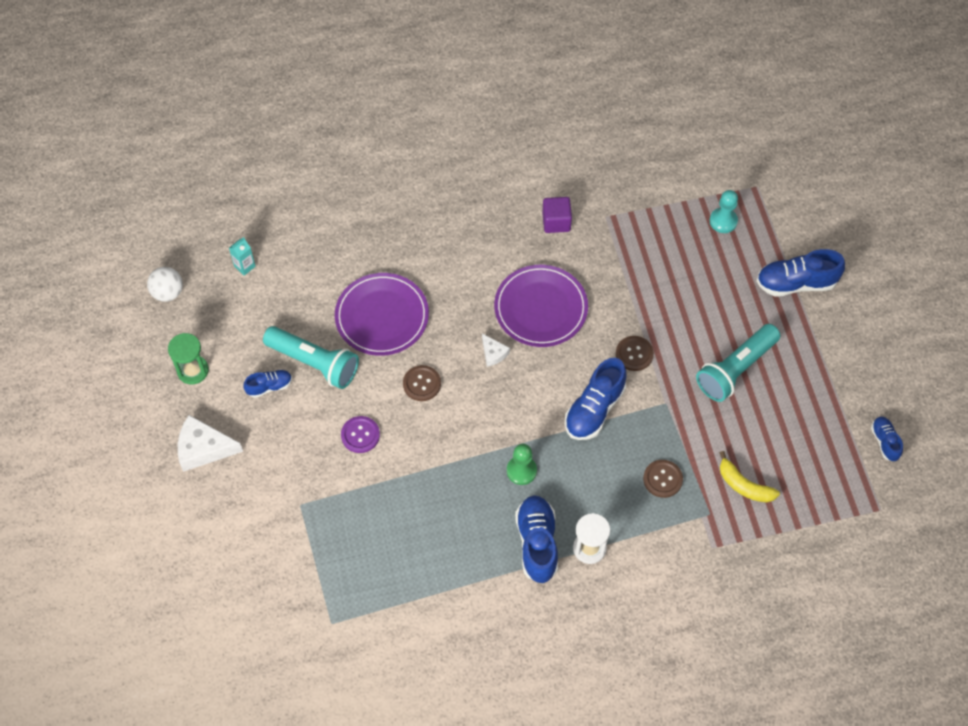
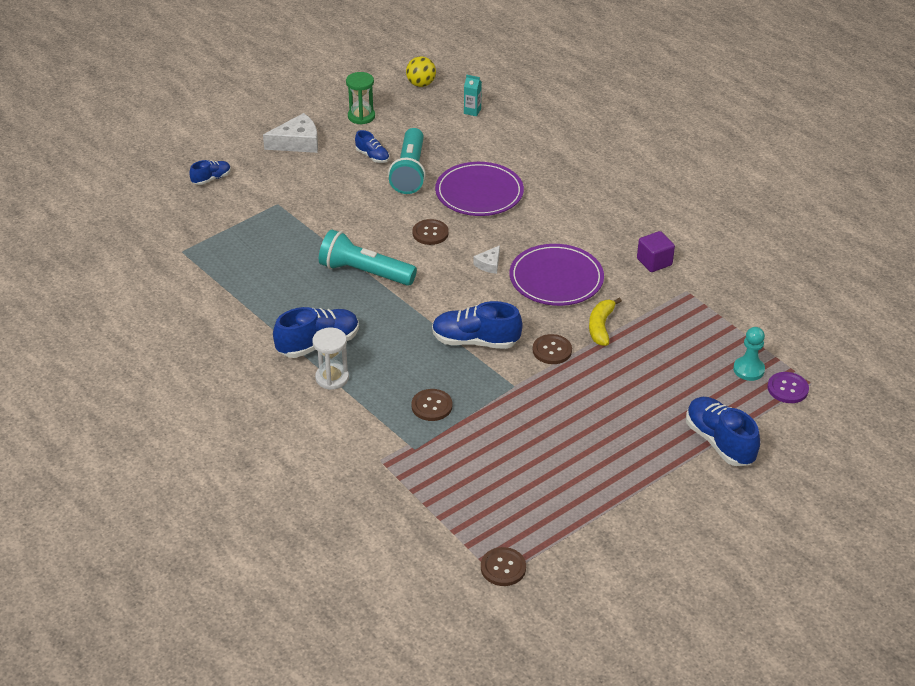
camera: 65 degrees right, 20 degrees down
white ball [147,267,183,302] -> yellow ball [406,56,436,87]
white cheese [178,415,243,472] -> white cheese turned 90 degrees clockwise [263,113,318,153]
purple button [341,416,380,453] -> purple button moved to [767,372,809,403]
green pawn [507,444,537,485] -> none
turquoise flashlight [696,324,780,402] -> turquoise flashlight moved to [319,230,417,286]
yellow banana [720,451,780,503] -> yellow banana moved to [589,297,622,346]
blue shoe [871,417,903,461] -> blue shoe moved to [189,160,231,185]
none -> brown button [481,547,526,586]

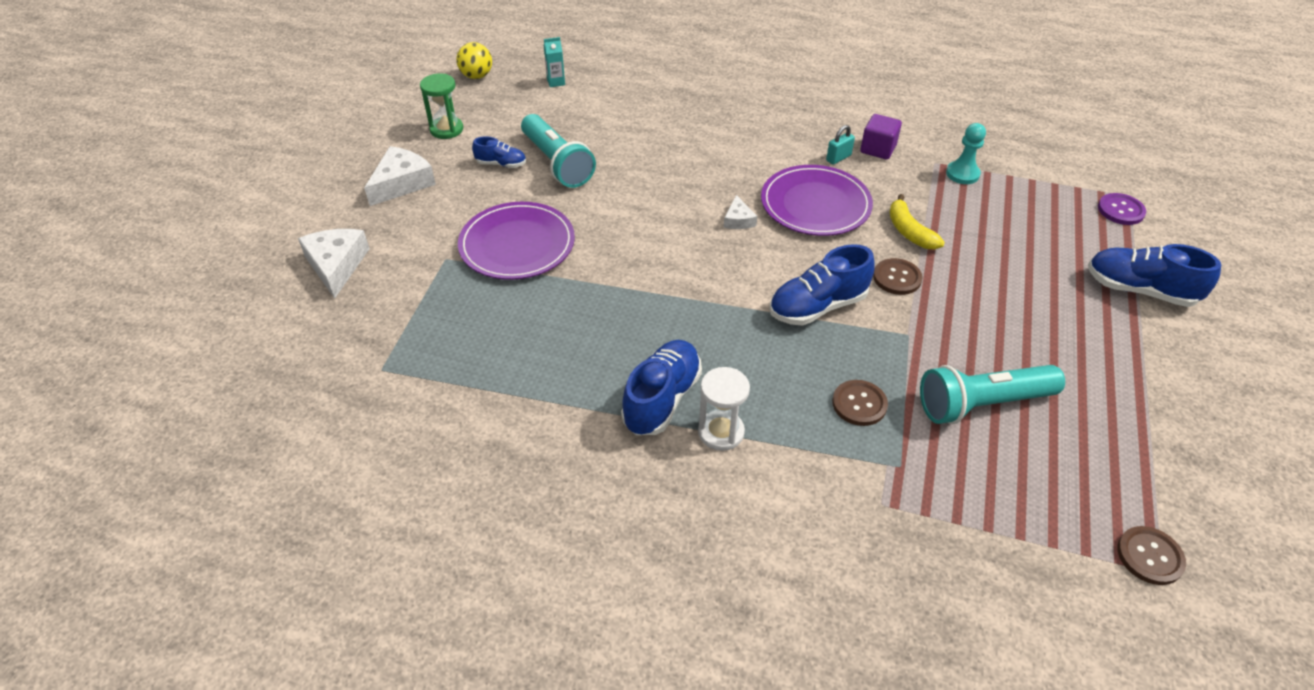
camera: 35 degrees left, 5 degrees up
blue shoe [189,160,231,185] -> white cheese [298,229,370,298]
turquoise flashlight [319,230,417,286] -> turquoise flashlight moved to [920,365,1065,424]
brown button [412,219,449,245] -> none
purple plate [435,162,524,216] -> purple plate moved to [458,202,575,280]
turquoise pawn [733,327,765,381] -> turquoise pawn moved to [946,123,986,184]
none -> turquoise padlock [826,125,855,164]

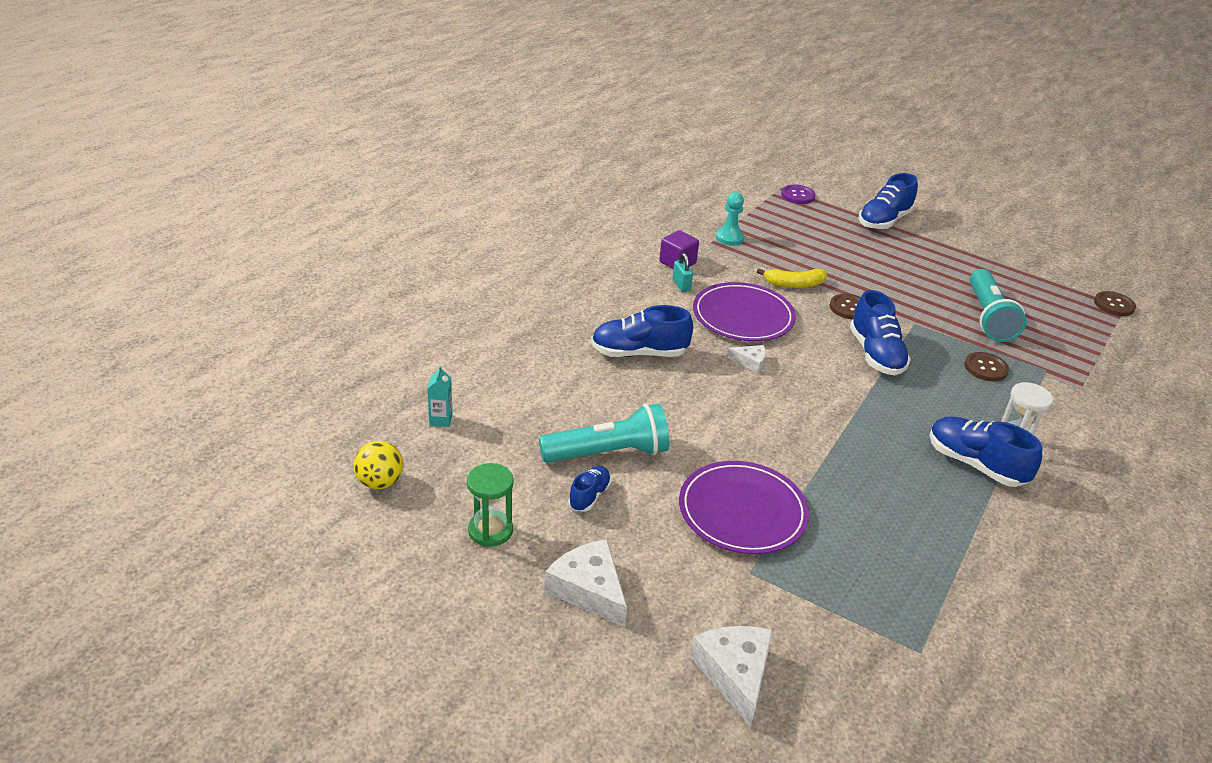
camera: 75 degrees left, 10 degrees down
white cheese [298,229,370,298] -> white cheese turned 75 degrees clockwise [690,626,773,727]
none -> blue shoe [591,305,693,357]

